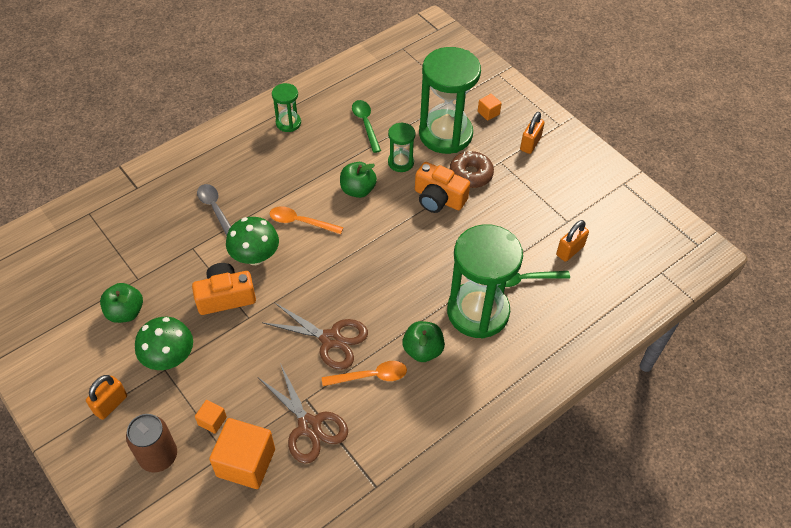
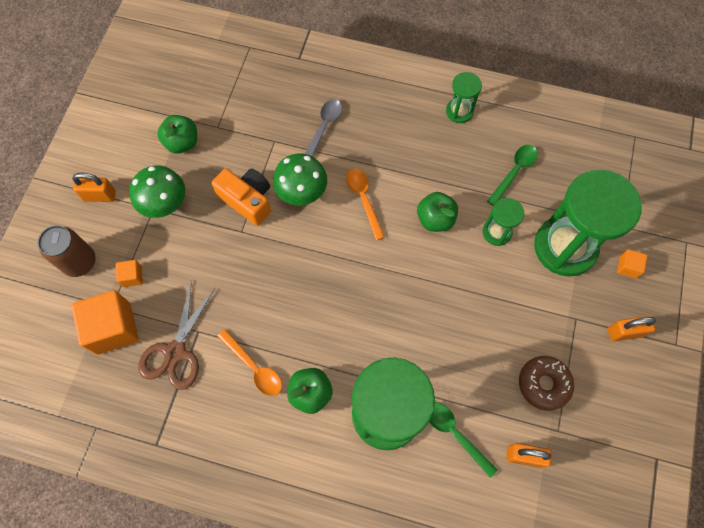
camera: 55 degrees right, 15 degrees up
brown scissors [263,302,368,370] -> none
orange camera [415,162,470,213] -> none
brown donut [450,151,494,188] -> brown donut moved to [519,356,574,411]

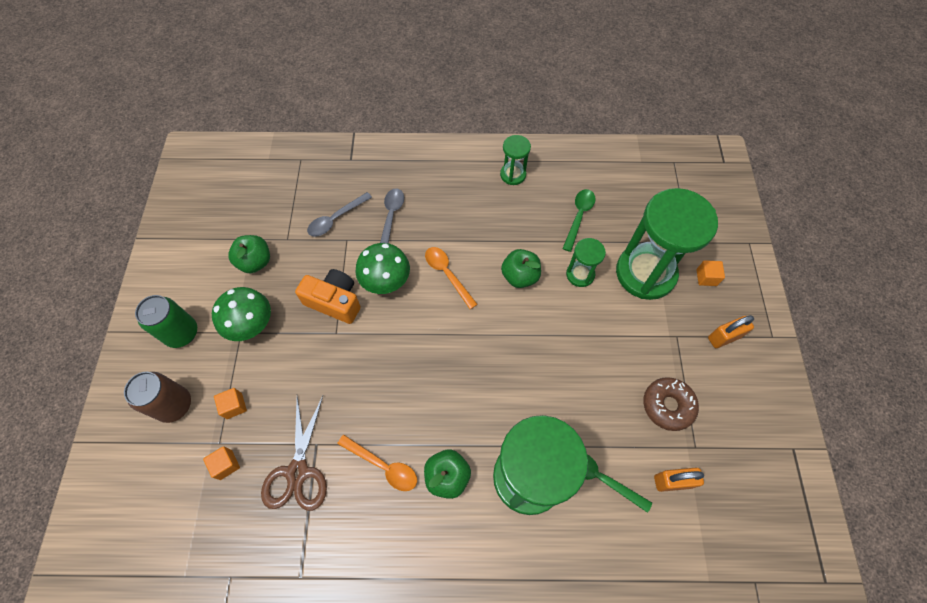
camera: 15 degrees left, 5 degrees down
orange cube [71,290,139,355] -> orange cube [203,446,240,480], size x0.47
orange padlock [72,173,116,202] -> green can [135,295,197,348]
none -> grey spoon [307,192,372,237]

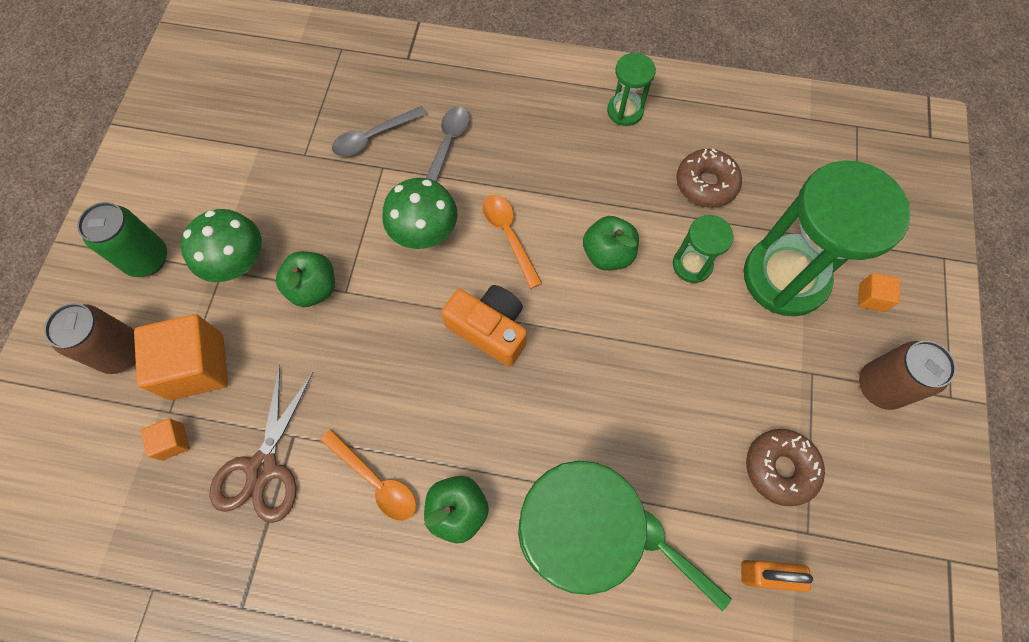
camera: 10 degrees right, 5 degrees up
orange cube [214,388,247,419] -> orange cube [134,314,228,400], size x2.12
green apple [228,235,270,273] -> green apple moved to [276,251,335,307]
orange camera [295,269,361,324] -> orange camera moved to [441,285,527,366]
green spoon [562,189,596,252] -> brown donut [676,149,742,208]
orange padlock [708,315,754,348] -> brown can [859,341,956,410]

